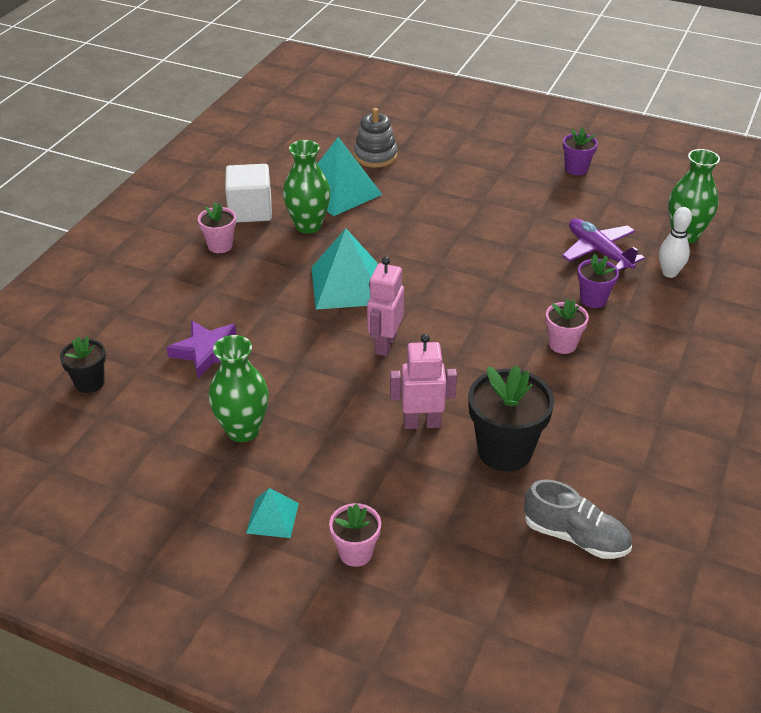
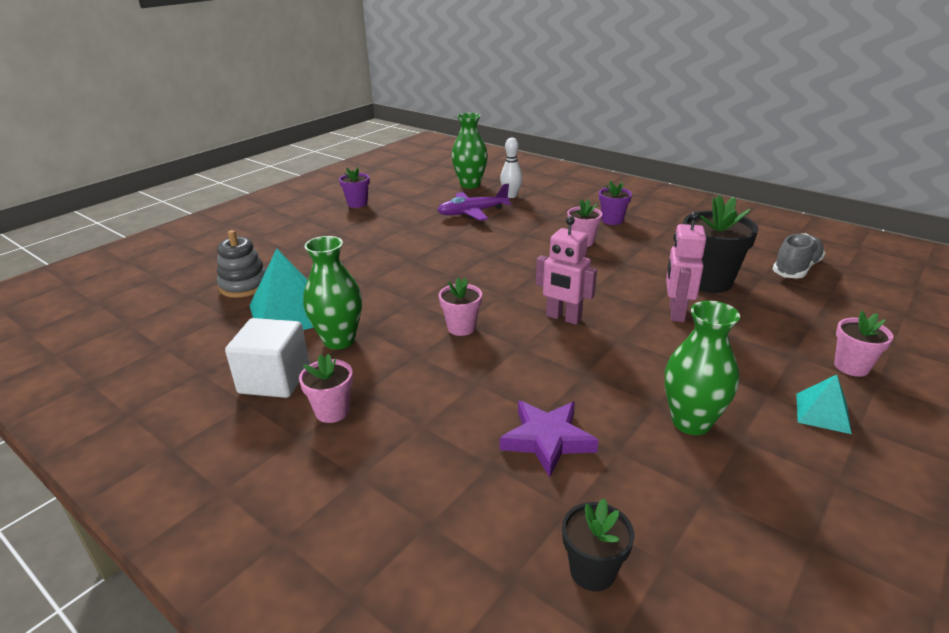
camera: 75 degrees left, 10 degrees down
turquoise pyramid [311,228,378,310] -> pink flower pot [439,278,482,336]
purple flower pot [578,254,619,308] -> purple flower pot moved to [599,180,632,225]

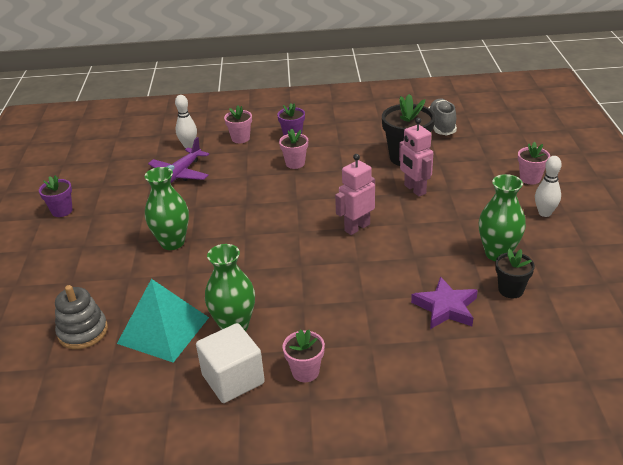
camera: 40 degrees left, 5 degrees up
pink flower pot [439,278,482,336] -> pink flower pot moved to [224,105,252,143]
green vase [451,113,488,188] -> green vase moved to [145,167,189,250]
pink robot [536,216,597,325] -> pink robot turned 150 degrees clockwise [335,154,375,235]
black flower pot [562,499,634,591] -> black flower pot moved to [495,249,535,298]
turquoise pyramid [796,374,852,434] -> white bowling pin [535,156,562,217]

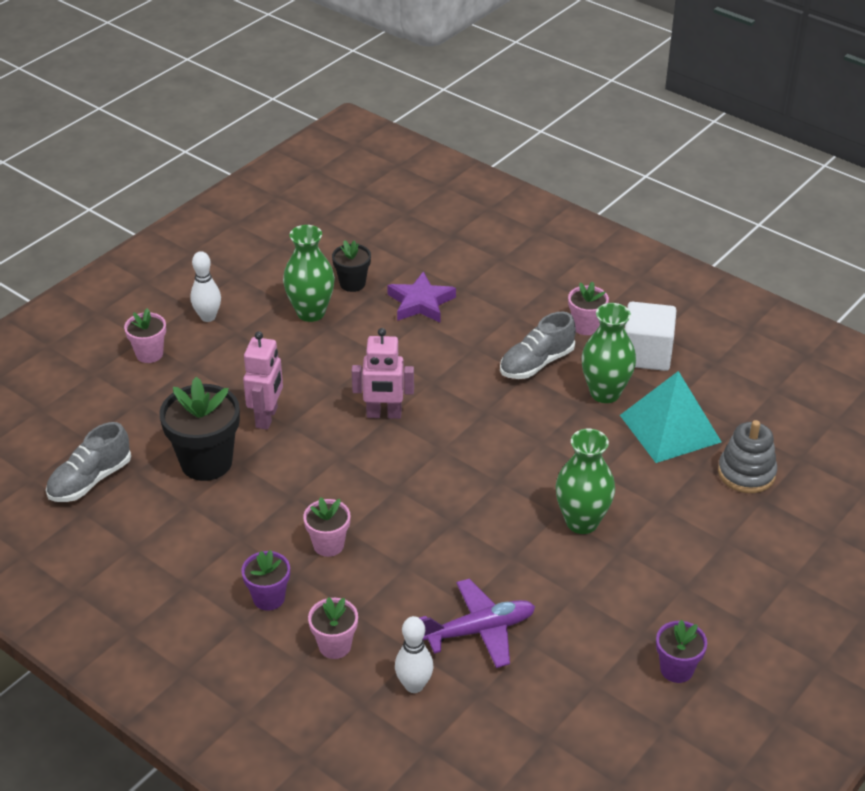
camera: 140 degrees left, 5 degrees up
none -> grey shoe [500,312,576,379]

